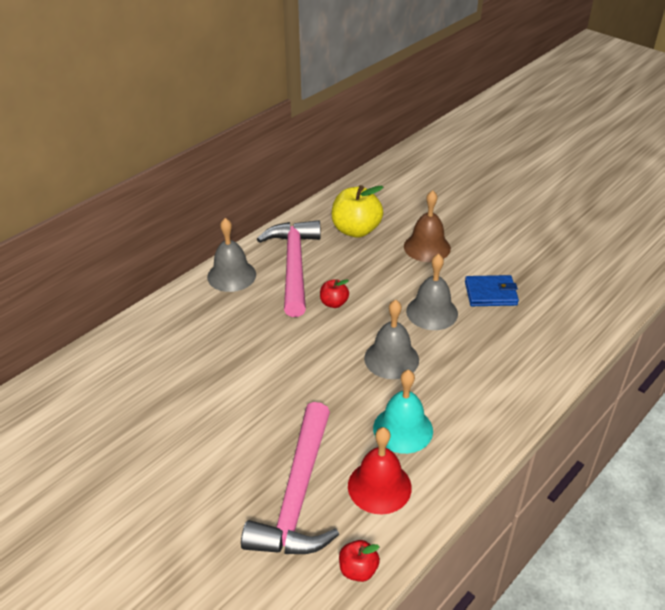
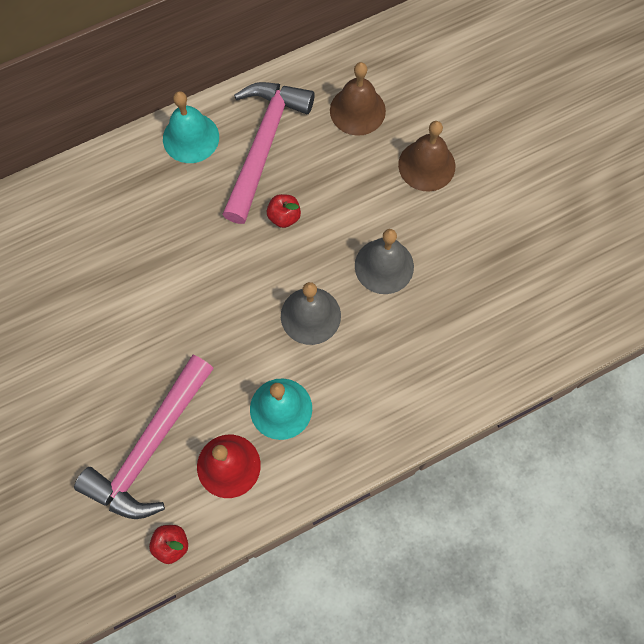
camera: 20 degrees right, 30 degrees up
grey bell [207,218,256,292] -> turquoise bell [163,91,219,163]
yellow apple [332,185,383,238] -> brown bell [330,62,386,136]
blue wallet [465,275,519,306] -> none

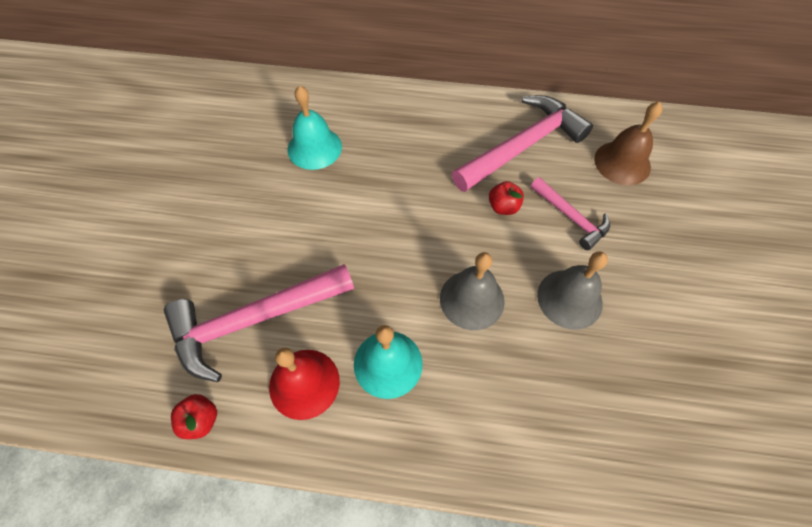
camera: 35 degrees right, 10 degrees down
turquoise bell [163,91,219,163] -> turquoise bell moved to [288,85,342,170]
brown bell [398,121,455,191] -> none
none -> pink hammer [531,177,610,250]

